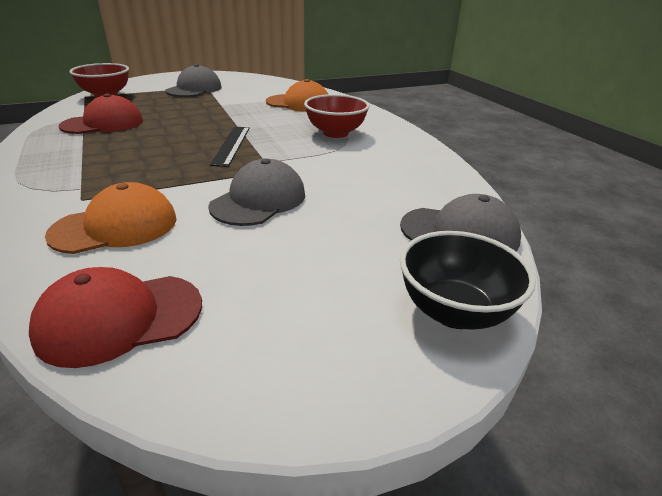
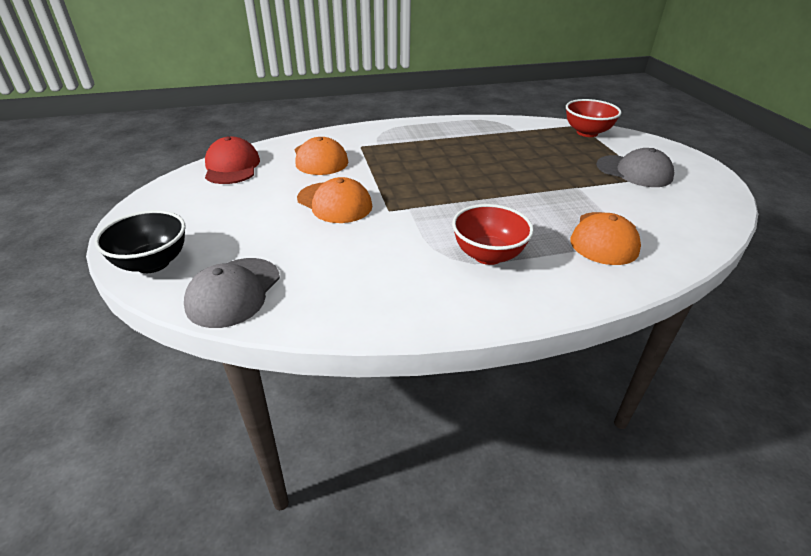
camera: 100 degrees right, 5 degrees up
red cap [59,93,143,134] -> none
grey cap [208,158,305,226] -> orange cap [297,177,372,223]
black ruler [210,127,250,167] -> none

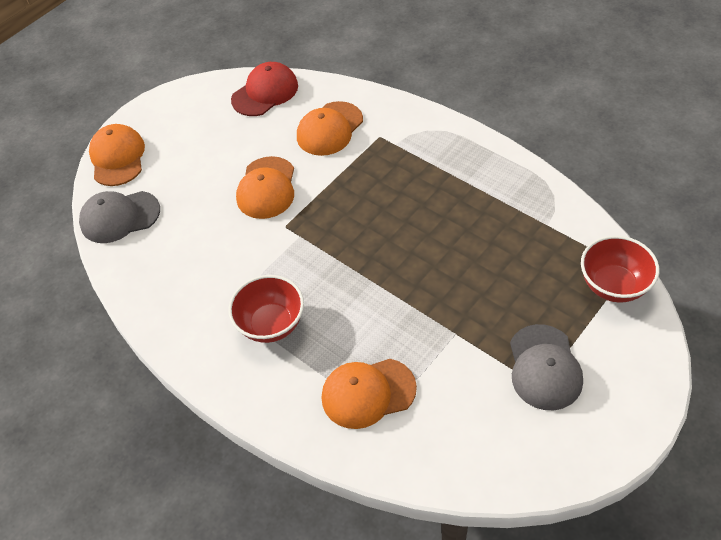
camera: 60 degrees right, 15 degrees up
black bowl [94,210,186,273] -> orange cap [89,124,145,186]

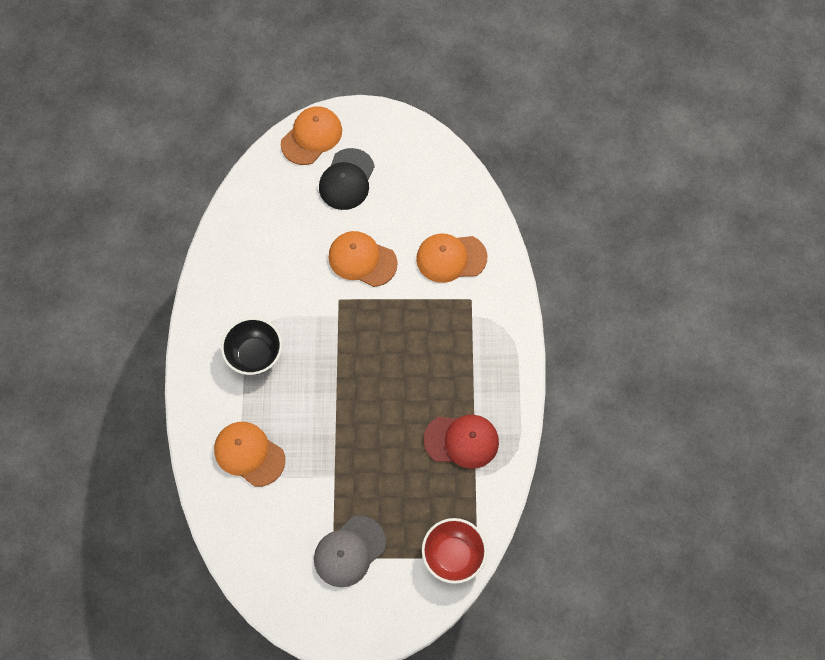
camera: 45 degrees right, 15 degrees up
grey cap [79,191,160,243] -> none
red bowl [228,275,304,343] -> black bowl [221,317,282,375]
red cap [231,62,298,116] -> red cap moved to [423,415,499,469]
orange cap [236,156,294,219] -> orange cap turned 60 degrees clockwise [328,231,397,287]
none -> black cap [319,148,375,210]

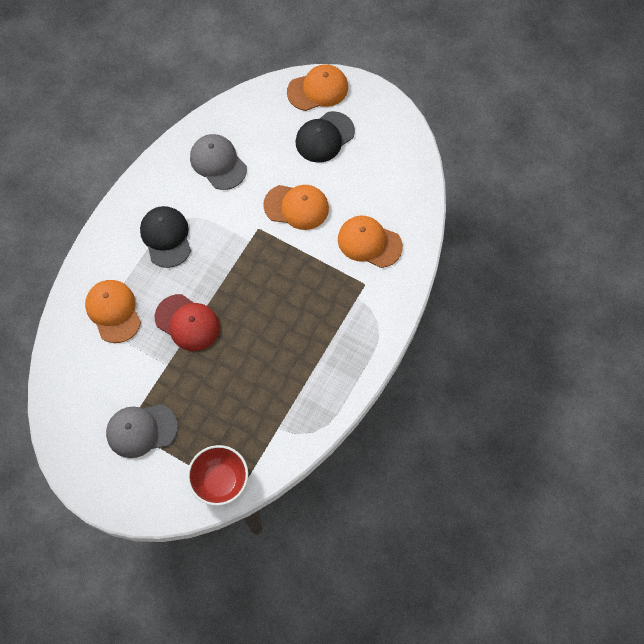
camera: 30 degrees right, 0 degrees up
black bowl [221,317,282,375] -> black cap [140,206,191,268]
orange cap [328,231,397,287] -> orange cap turned 135 degrees clockwise [263,185,329,230]
red cap [423,415,499,469] -> red cap moved to [155,294,220,351]
none -> grey cap [190,134,247,190]

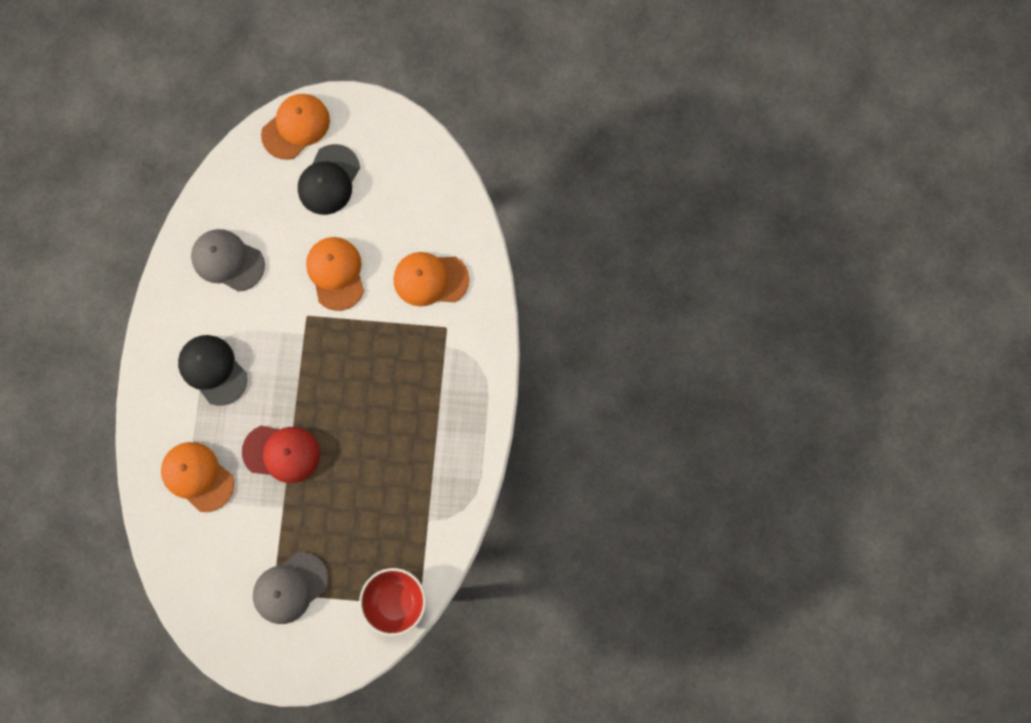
camera: 25 degrees left, 10 degrees up
orange cap [263,185,329,230] -> orange cap turned 90 degrees counterclockwise [306,237,364,311]

